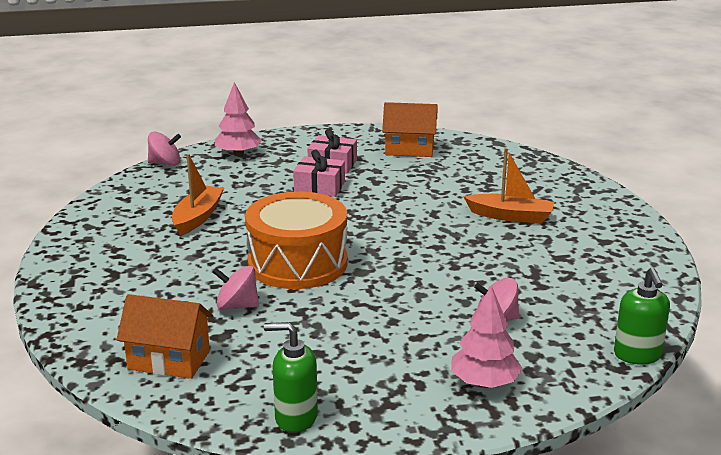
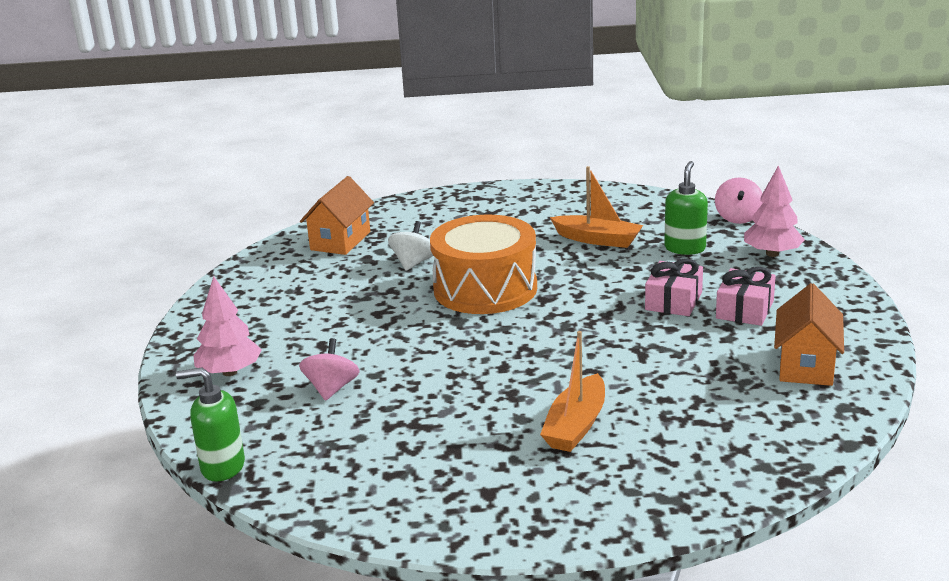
camera: 100 degrees right, 0 degrees up
pink spinning top [213,266,259,310] -> white spinning top [388,221,434,271]
green soap dispenser [264,322,318,433] -> green soap dispenser moved to [664,161,708,255]

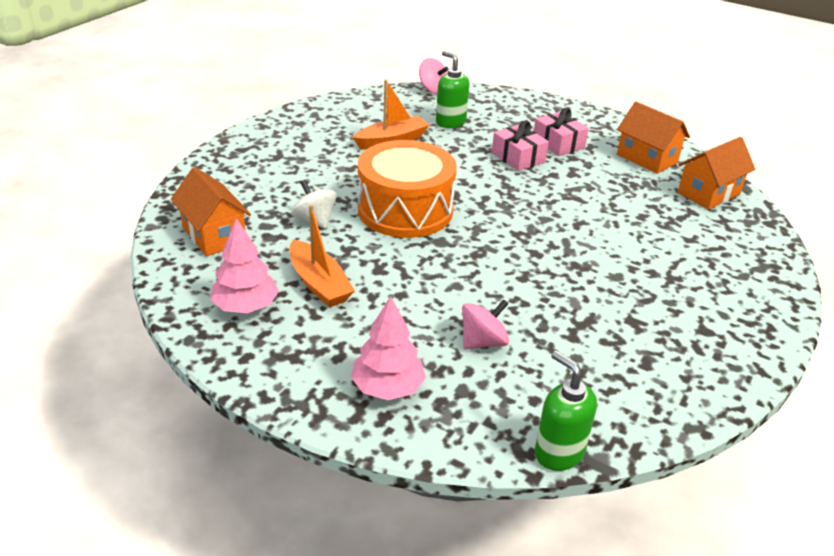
camera: 60 degrees left, 10 degrees up
green soap dispenser [176,367,245,481] -> green soap dispenser turned 105 degrees clockwise [535,351,597,471]
pink spinning top [299,338,360,401] -> pink spinning top turned 105 degrees clockwise [462,299,509,349]
orange boat [540,331,605,452] -> orange boat moved to [289,205,355,307]
pink tree [744,165,805,257] -> pink tree moved to [210,218,279,313]
none -> orange house [678,137,755,209]

